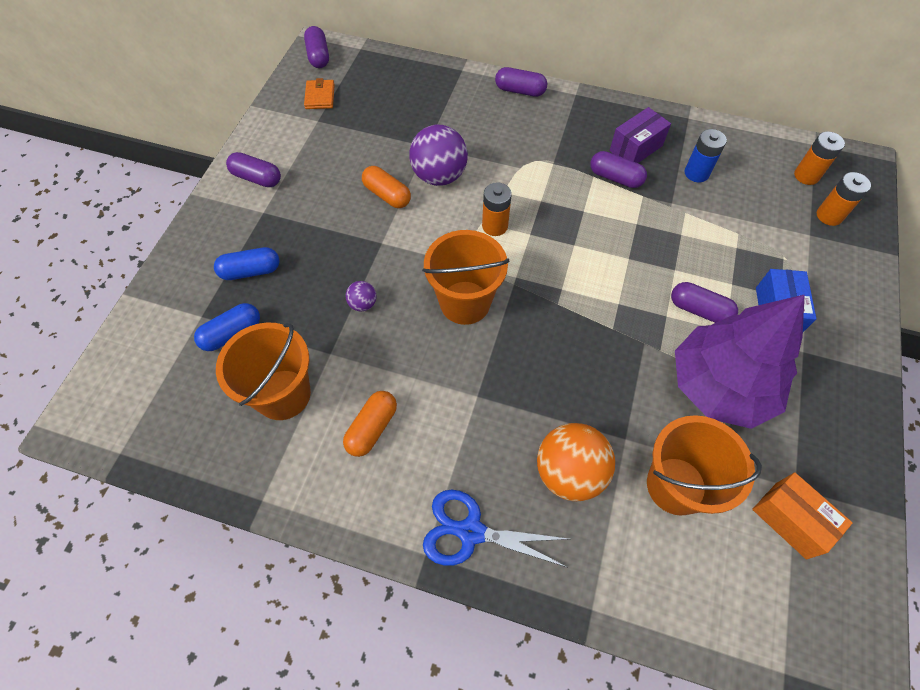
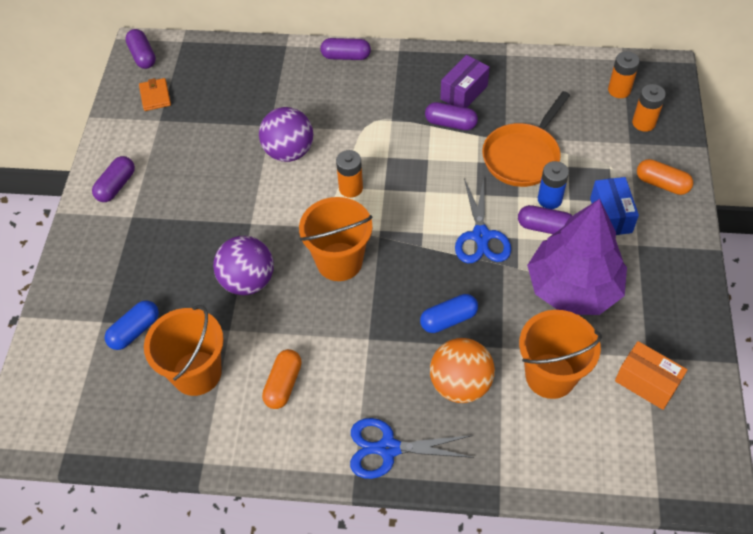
camera: 10 degrees left, 5 degrees down
blue capsule [214,247,280,280] -> blue capsule moved to [420,294,478,333]
purple capsule [226,152,281,187] -> purple capsule turned 75 degrees counterclockwise [92,156,135,202]
purple ball [346,281,376,311] -> purple ball [213,236,274,295], size x2.12
orange capsule [362,166,411,208] -> orange capsule moved to [637,159,693,195]
blue battery [685,129,727,182] -> blue battery moved to [538,161,569,209]
none -> blue scissors [455,178,511,263]
none -> orange pan [482,91,570,187]

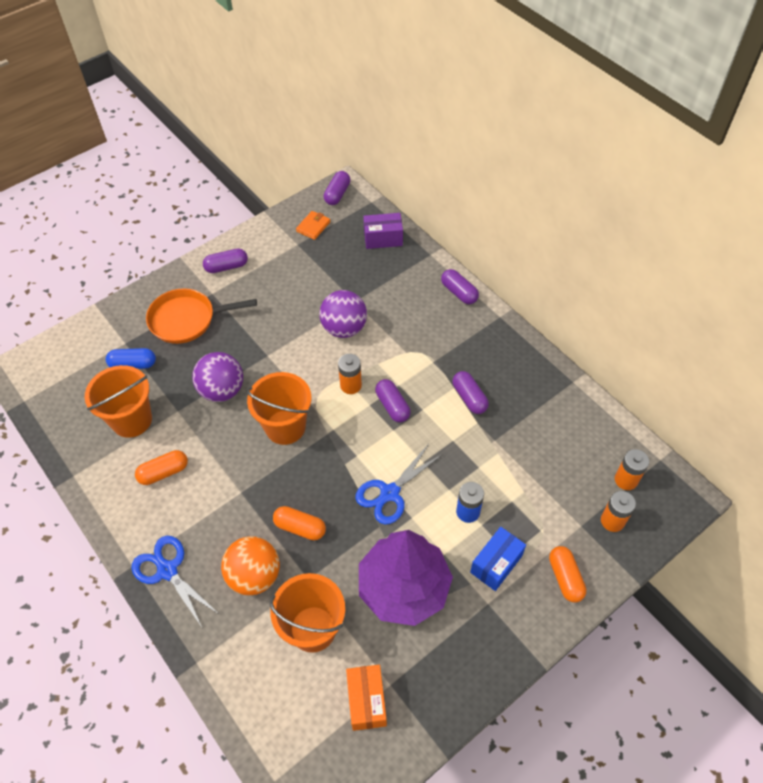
camera: 45 degrees right, 0 degrees up
blue capsule [420,294,478,333] -> orange capsule [273,506,326,540]
purple box [440,55,490,108] -> purple box moved to [363,213,403,249]
orange pan [482,91,570,187] -> orange pan moved to [146,288,257,344]
purple capsule [518,205,573,234] -> purple capsule moved to [375,379,411,422]

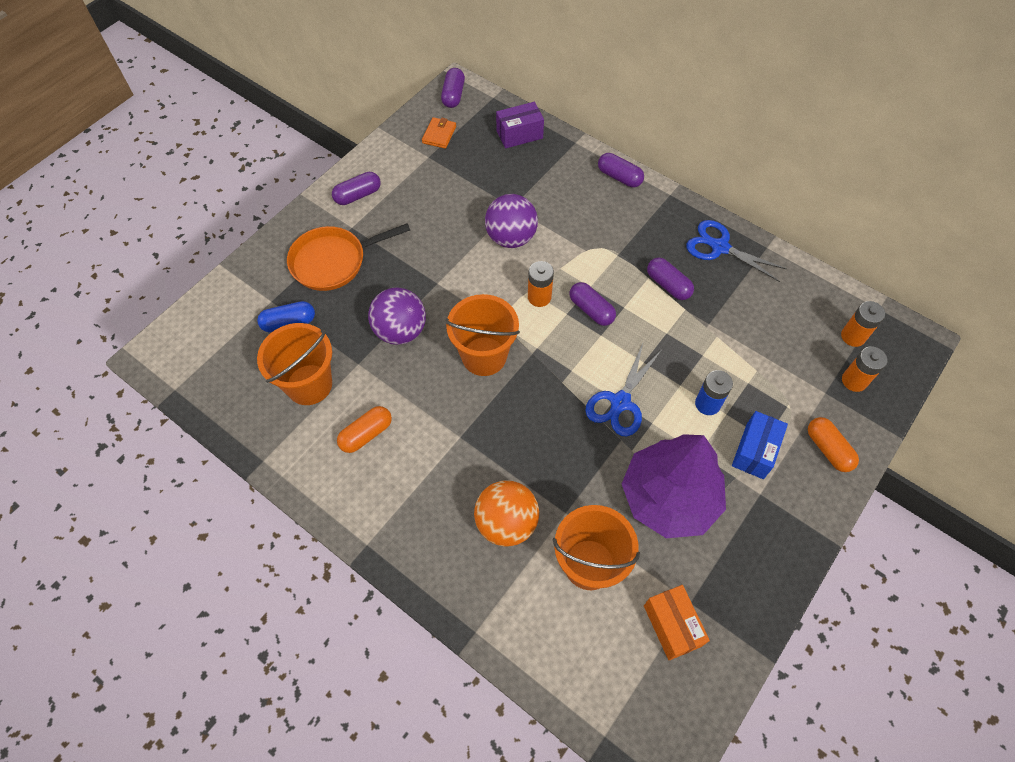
camera: 15 degrees left, 5 degrees up
blue scissors [131,536,220,629] -> blue scissors moved to [686,220,787,282]
orange capsule [273,506,326,540] -> none

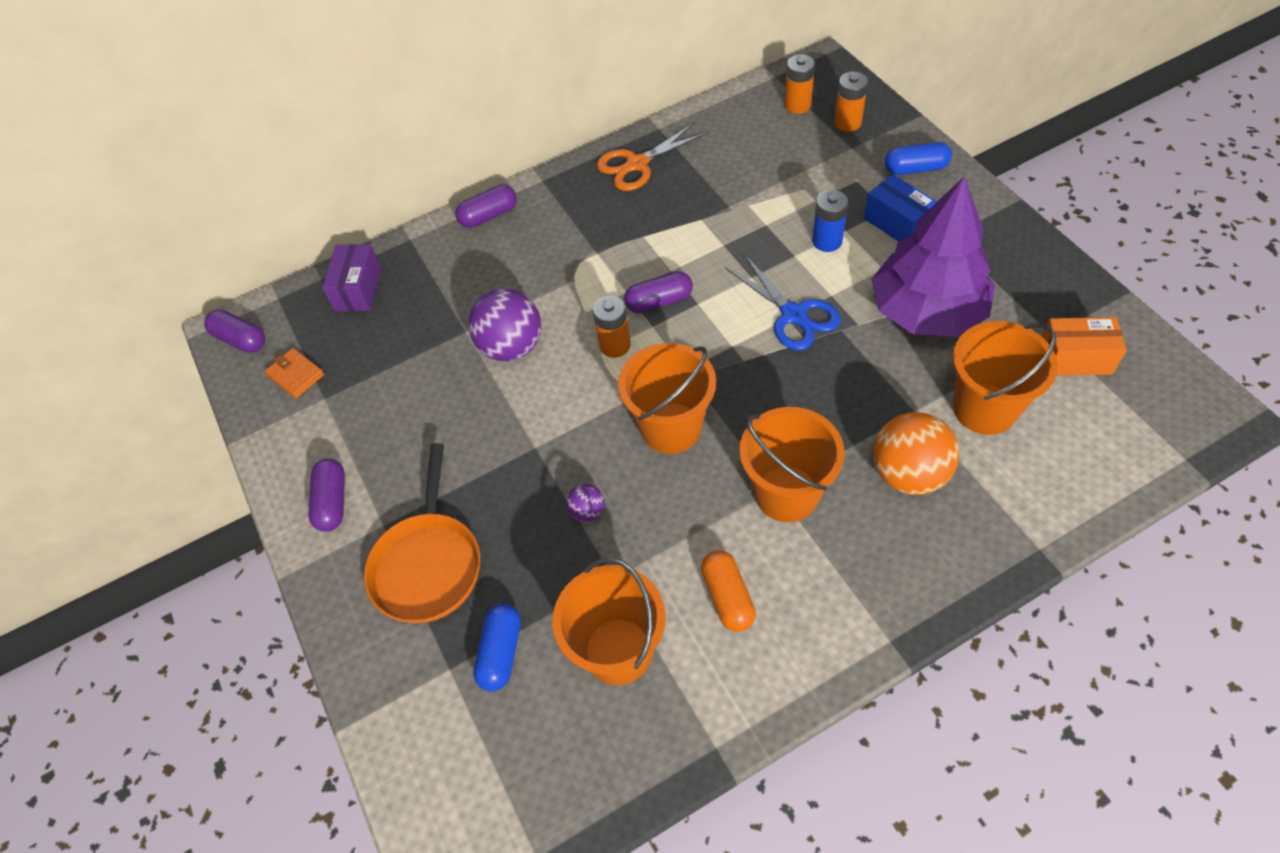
camera: 60 degrees left, 5 degrees down
purple ball [368,287,426,345] -> purple ball [566,484,604,522], size x0.47
purple capsule [647,257,694,300] -> none
blue scissors [686,220,787,282] -> orange scissors [596,122,708,191]
orange capsule [808,417,859,472] -> blue capsule [885,142,952,175]
none -> orange bucket [739,407,844,522]

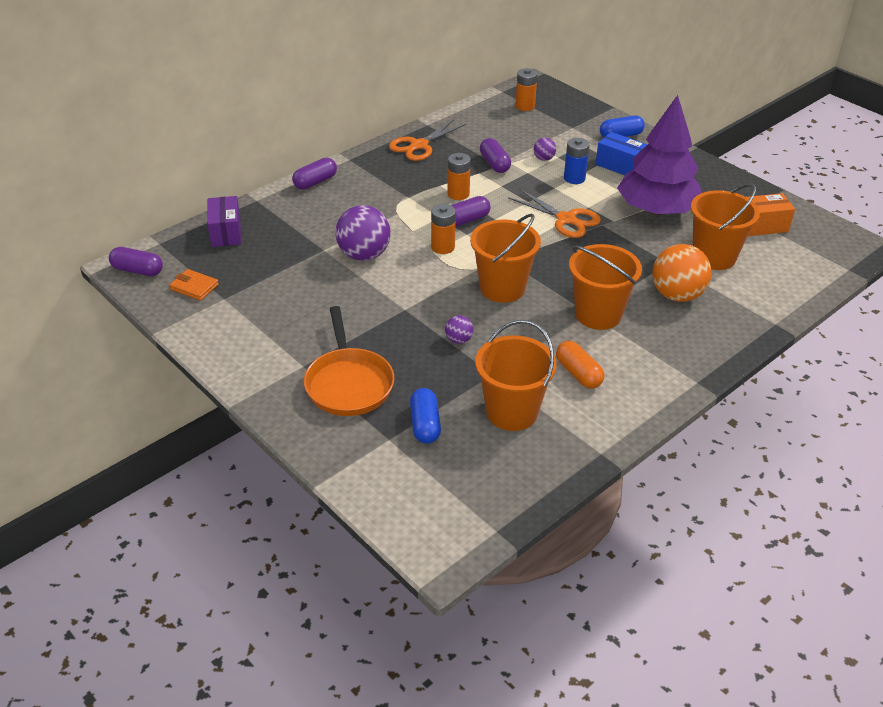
camera: 20 degrees left, 15 degrees down
purple capsule [308,458,345,532] -> purple capsule moved to [480,138,511,173]
blue scissors [726,254,841,351] -> orange scissors [508,189,601,238]
orange battery [834,72,868,132] -> orange battery moved to [447,153,471,200]
none -> purple ball [534,138,556,161]

